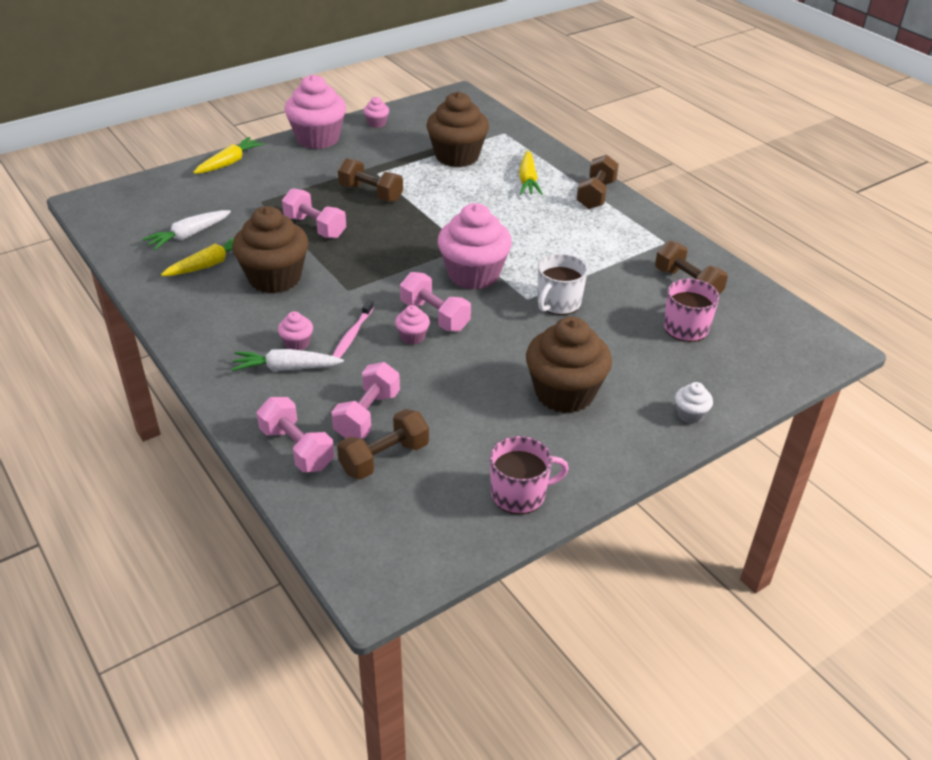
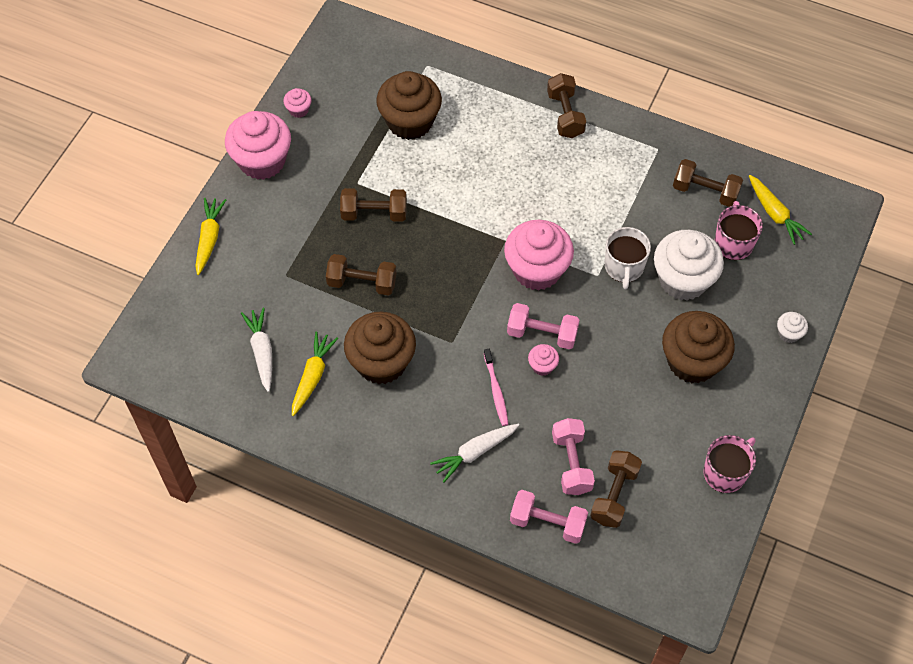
camera: 30 degrees left, 20 degrees up
white carrot [142,210,231,250] -> white carrot turned 150 degrees clockwise [241,308,272,392]
pink cupcake [278,311,313,350] -> none
pink dumbbell [282,188,346,239] -> brown dumbbell [326,254,397,296]
yellow carrot [519,150,542,195] -> yellow carrot moved to [749,175,812,245]
none -> white cupcake [654,230,724,301]

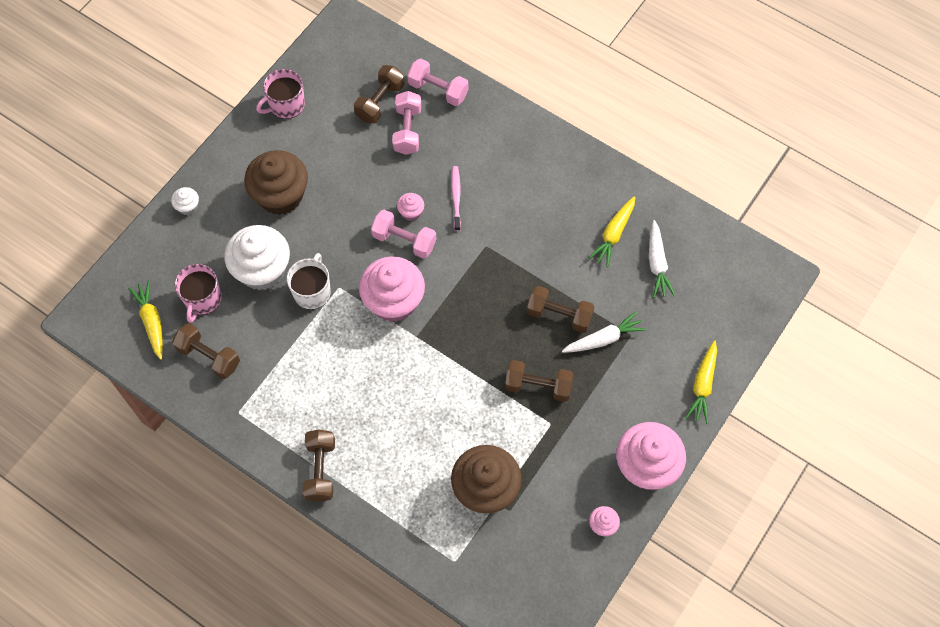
camera: 170 degrees left, 5 degrees up
brown cupcake [344,312,416,384] -> none
white carrot [430,424,519,483] -> white carrot moved to [562,311,647,353]

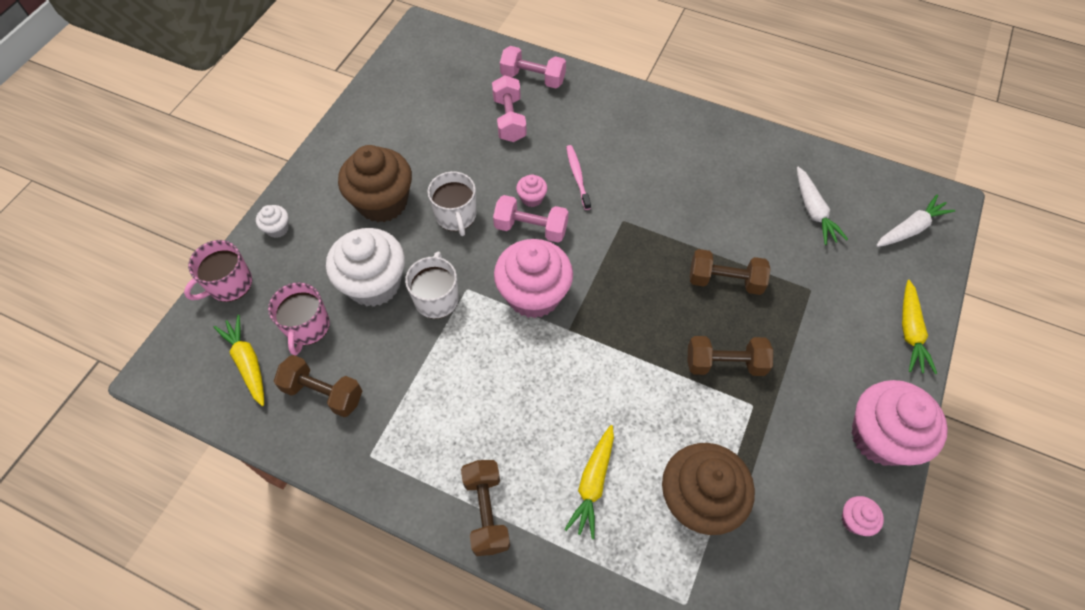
camera: 10 degrees left, 5 degrees down
pink mug [256,69,305,119] -> pink mug moved to [184,240,252,302]
brown dumbbell [354,65,405,123] -> none
white carrot [562,311,647,353] -> white carrot moved to [876,195,956,247]
yellow carrot [588,196,635,267] -> yellow carrot moved to [564,425,614,539]
none -> white mug [428,171,476,236]

